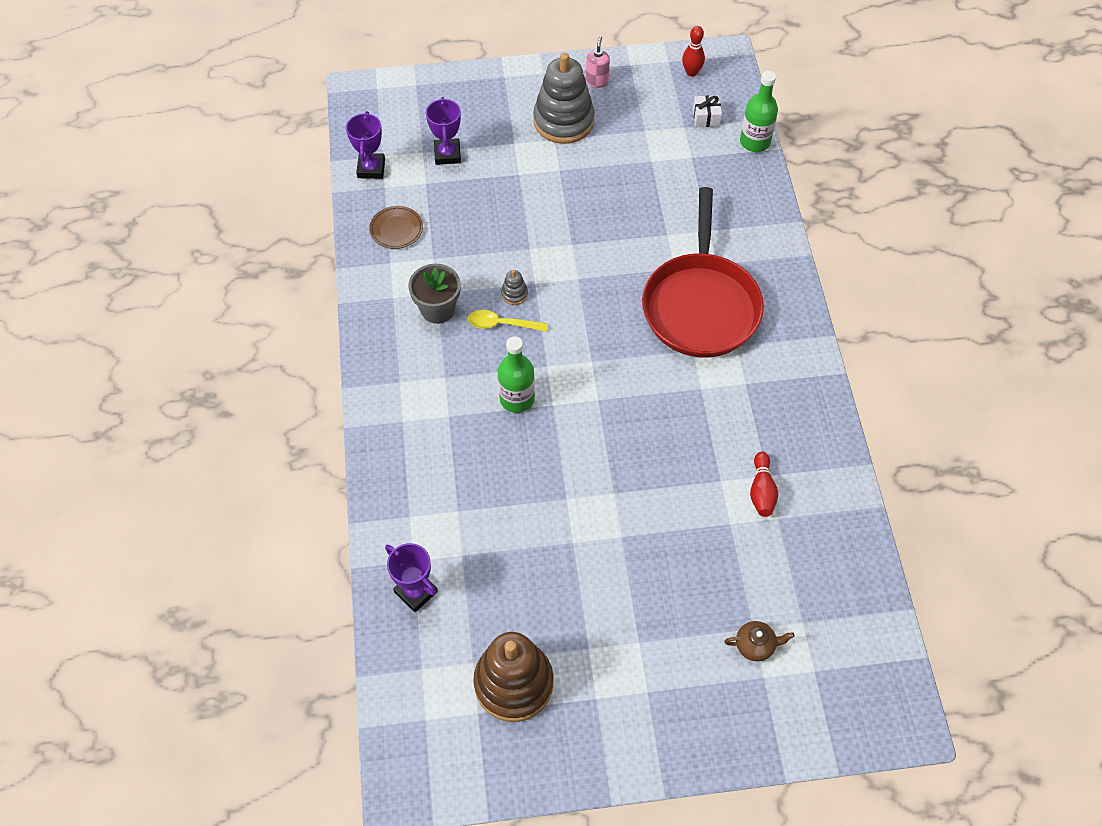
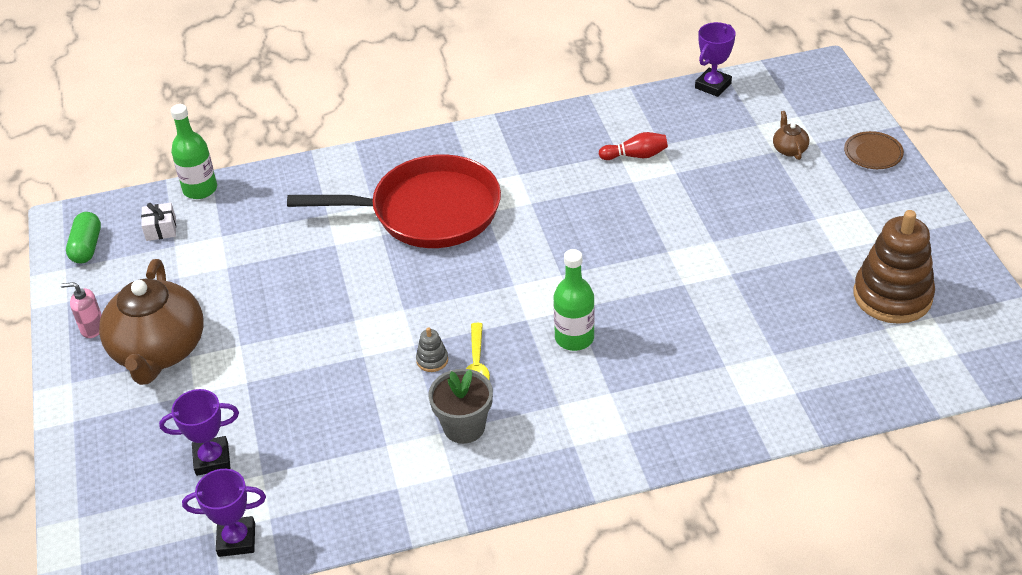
camera: 95 degrees left, 15 degrees down
brown plate [369,206,423,249] -> brown plate moved to [844,131,904,169]
purple trophy [385,543,438,612] -> purple trophy moved to [695,22,736,97]
grey stacking toy [533,53,595,144] -> brown teapot [99,259,204,385]
red bowling pin [682,26,705,77] -> green capsule [66,212,101,263]

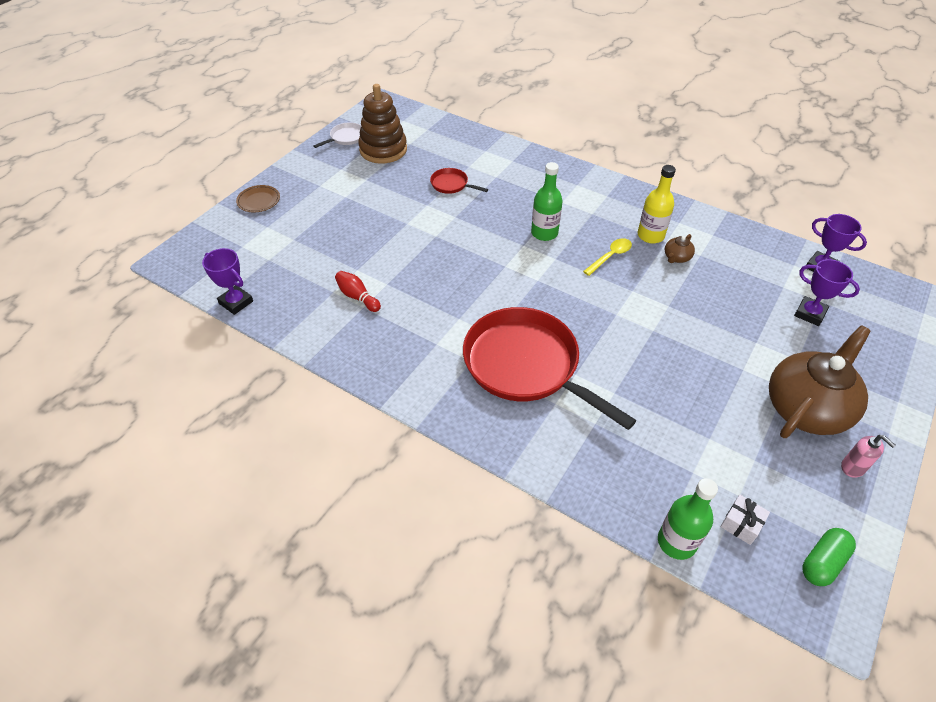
camera: 135 degrees left, 5 degrees up
grey stacking toy [416,327,448,372] -> none
grey flower pot [429,369,493,444] -> yellow bottle [638,165,676,244]
purple trophy [695,22,736,97] -> purple trophy turned 45 degrees clockwise [202,248,253,315]
brown teapot [773,111,809,160] -> brown teapot moved to [665,234,695,263]
none -> white pan [313,122,361,148]
none -> red pan [430,168,488,194]

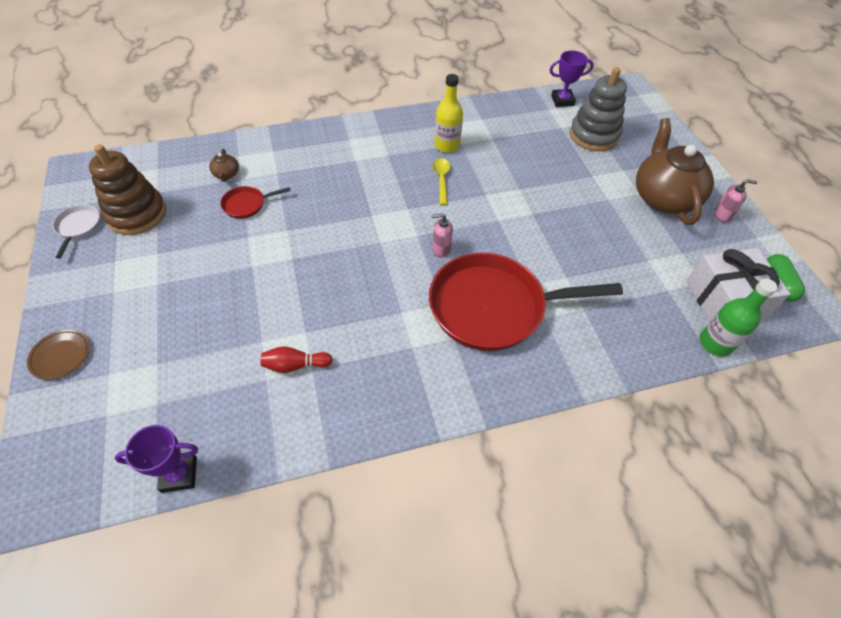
camera: 50 degrees left, 5 degrees up
green bottle [531,162,563,241] -> none
brown teapot [665,234,695,263] -> brown teapot moved to [209,149,239,182]
white gift [720,494,770,545] -> white gift [686,248,790,322], size x2.26
purple trophy [794,259,860,326] -> grey stacking toy [570,67,627,151]
none -> pink soap dispenser [432,213,453,258]

